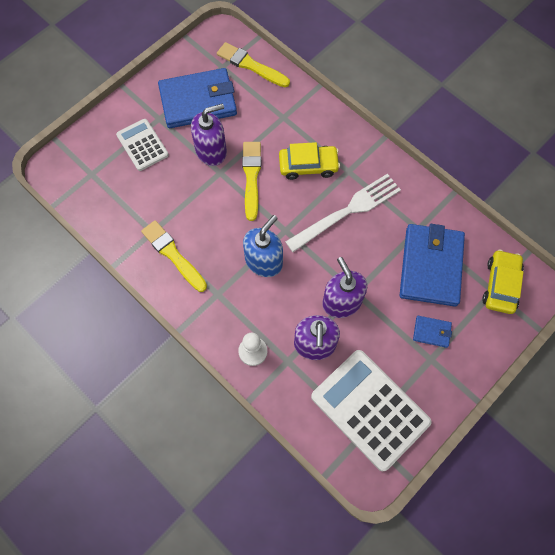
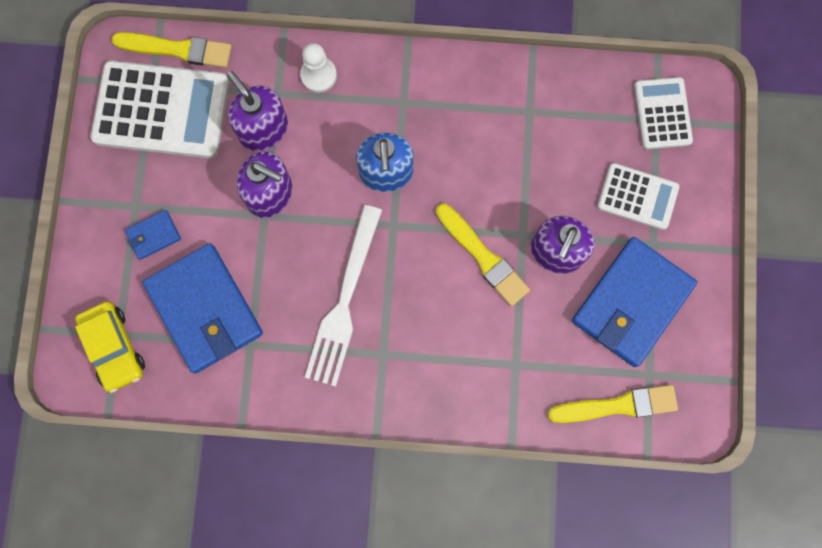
camera: 140 degrees right, 10 degrees up
yellow brush [141,220,207,292] -> yellow brush moved to [111,32,232,68]
yellow car [279,142,340,180] -> none
none -> white calculator [634,77,693,149]

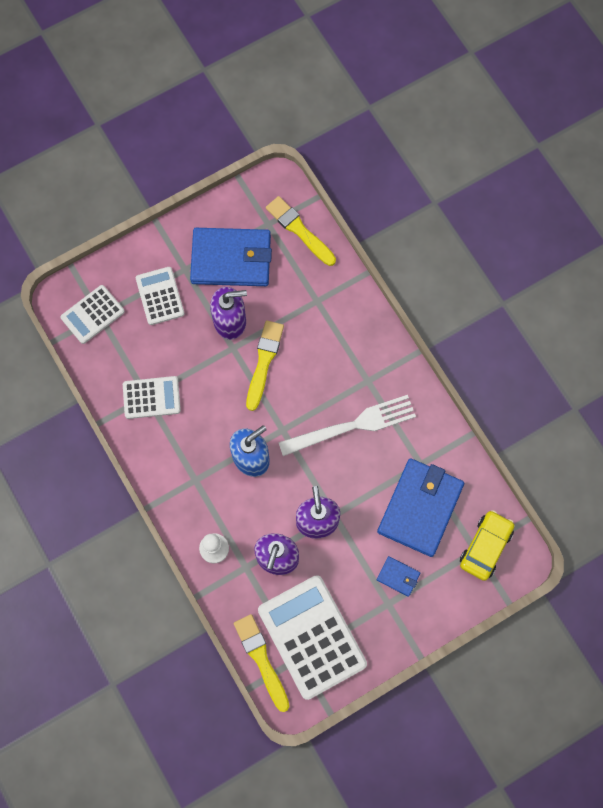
camera: 125 degrees left, 5 degrees down
none -> white calculator [123,376,181,419]

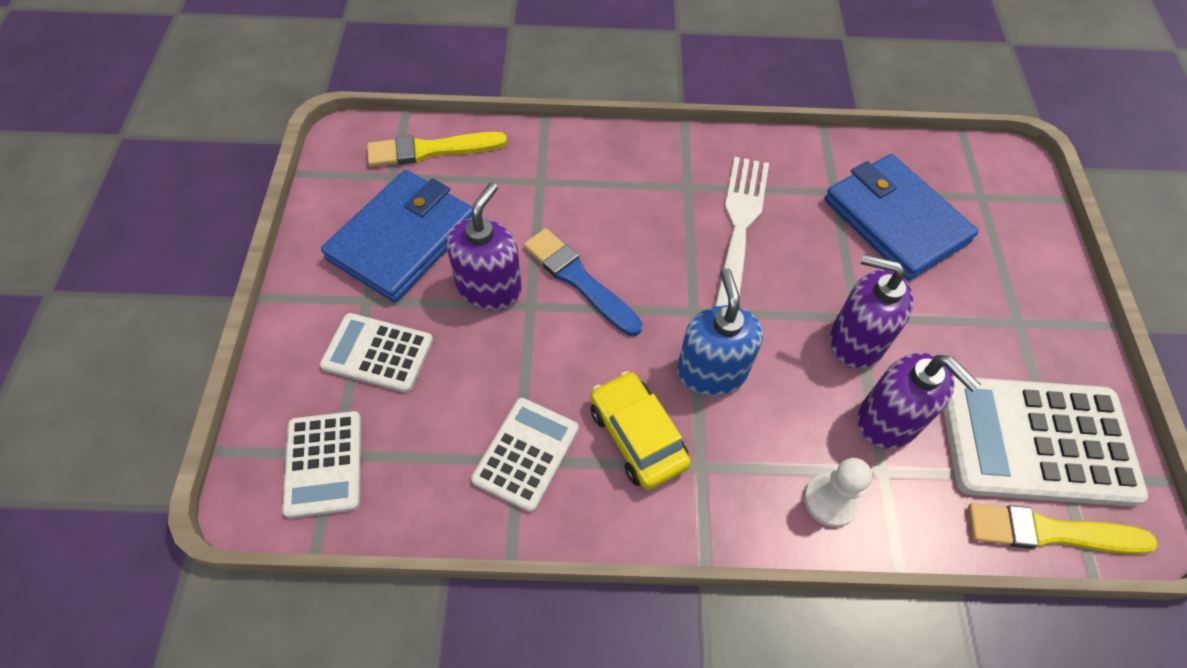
camera: 60 degrees left, 15 degrees down
yellow brush [246,320,284,411] -> blue brush [524,228,642,336]
blue wallet [377,556,420,597] -> none
yellow car [460,510,515,581] -> yellow car moved to [590,371,691,490]

